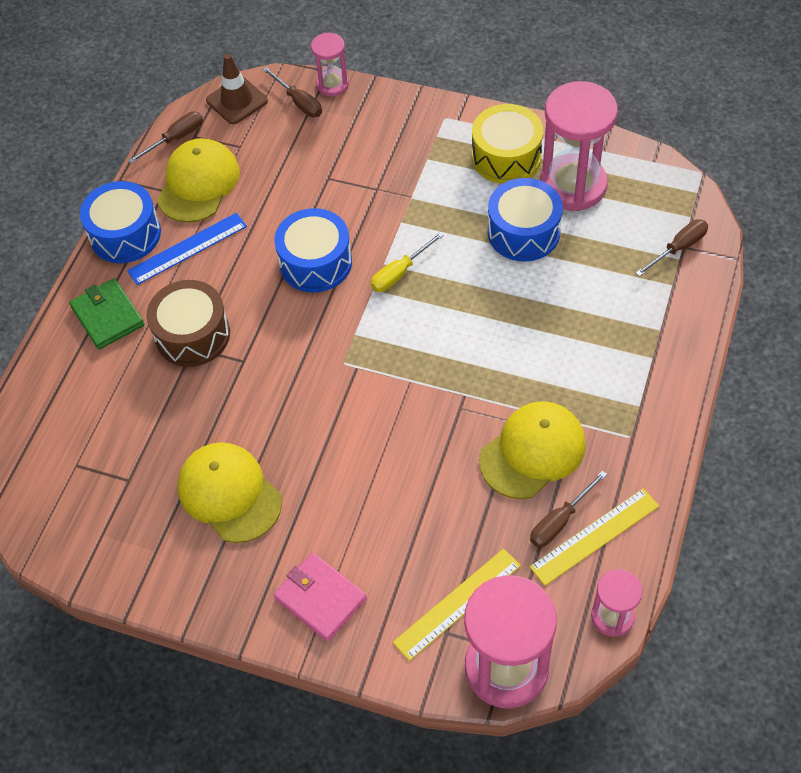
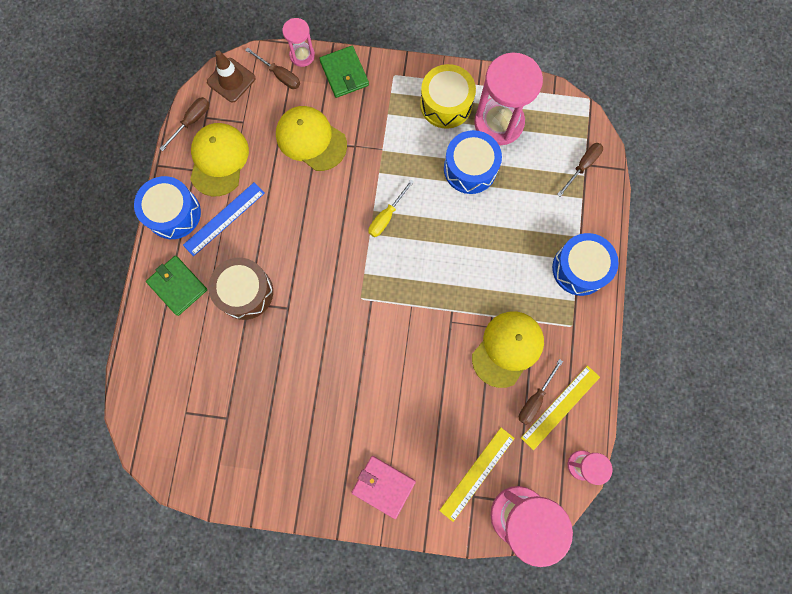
camera: 15 degrees left, 20 degrees up
yellow cap [178,442,282,543] -> yellow cap moved to [276,106,347,171]
blue drum [274,208,352,292] -> blue drum moved to [552,233,619,296]
none -> green wallet [319,46,369,98]

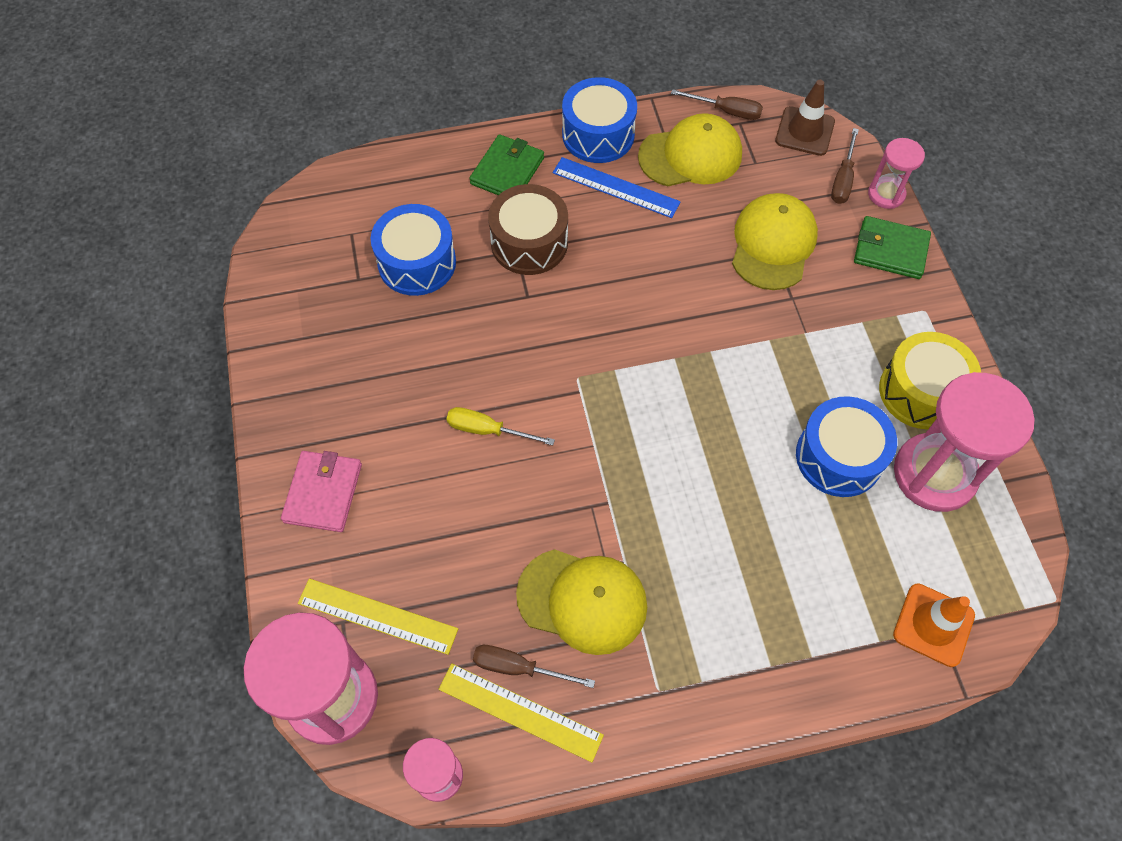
camera: 70 degrees right, 15 degrees down
green wallet [319,46,369,98] -> green wallet turned 60 degrees clockwise [854,216,931,279]
yellow screwdriver [368,180,414,237] -> yellow screwdriver moved to [447,407,555,446]
blue drum [552,233,619,296] -> blue drum moved to [371,204,456,296]
brown screwdriver [557,143,603,197] -> orange traffic cone [893,583,975,667]

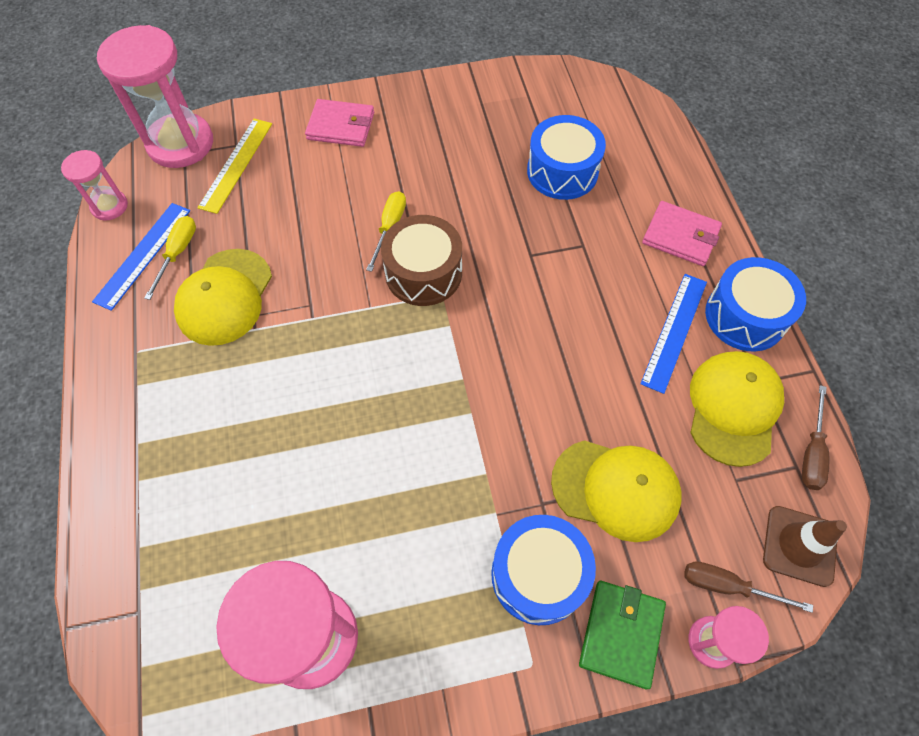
camera: 90 degrees right, 0 degrees up
yellow ruler [439,663,604,762] -> blue ruler [92,203,190,311]
green wallet [469,134,544,195] -> pink wallet [642,201,722,266]
brown screwdriver [473,645,595,688] -> yellow screwdriver [144,216,196,300]
brown drum [488,184,568,275] -> brown drum moved to [381,215,462,306]
yellow cap [638,113,742,186] -> yellow cap turned 150 degrees counterclockwise [690,351,784,467]
blue drum [796,396,897,497] -> blue drum moved to [491,515,596,625]
yellow drum [879,332,981,429] -> none
orange traffic cone [893,583,975,667] -> none

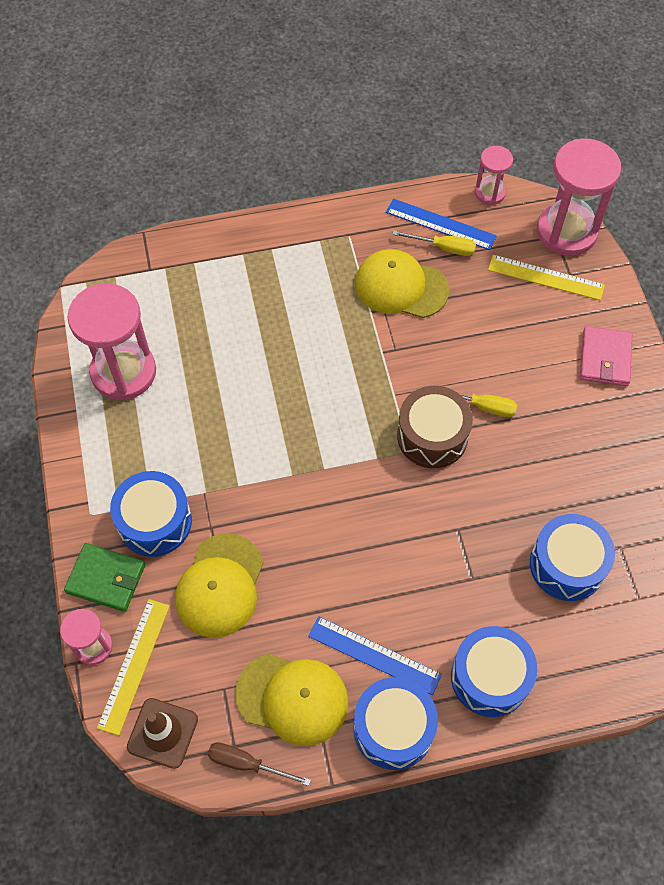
camera: 90 degrees right, 0 degrees up
pink wallet [642,201,722,266] -> blue drum [451,626,537,717]
brown screwdriver [684,561,813,613] -> yellow ruler [97,599,170,736]

